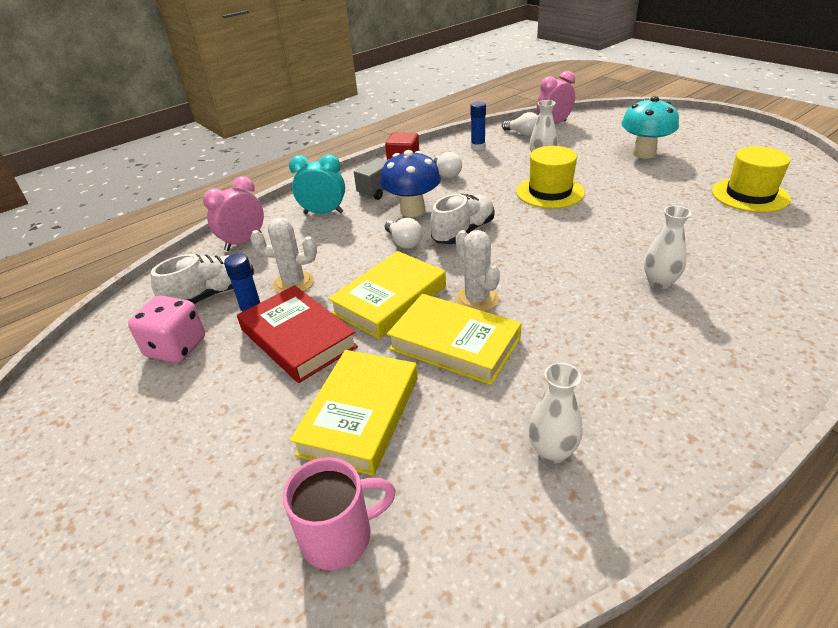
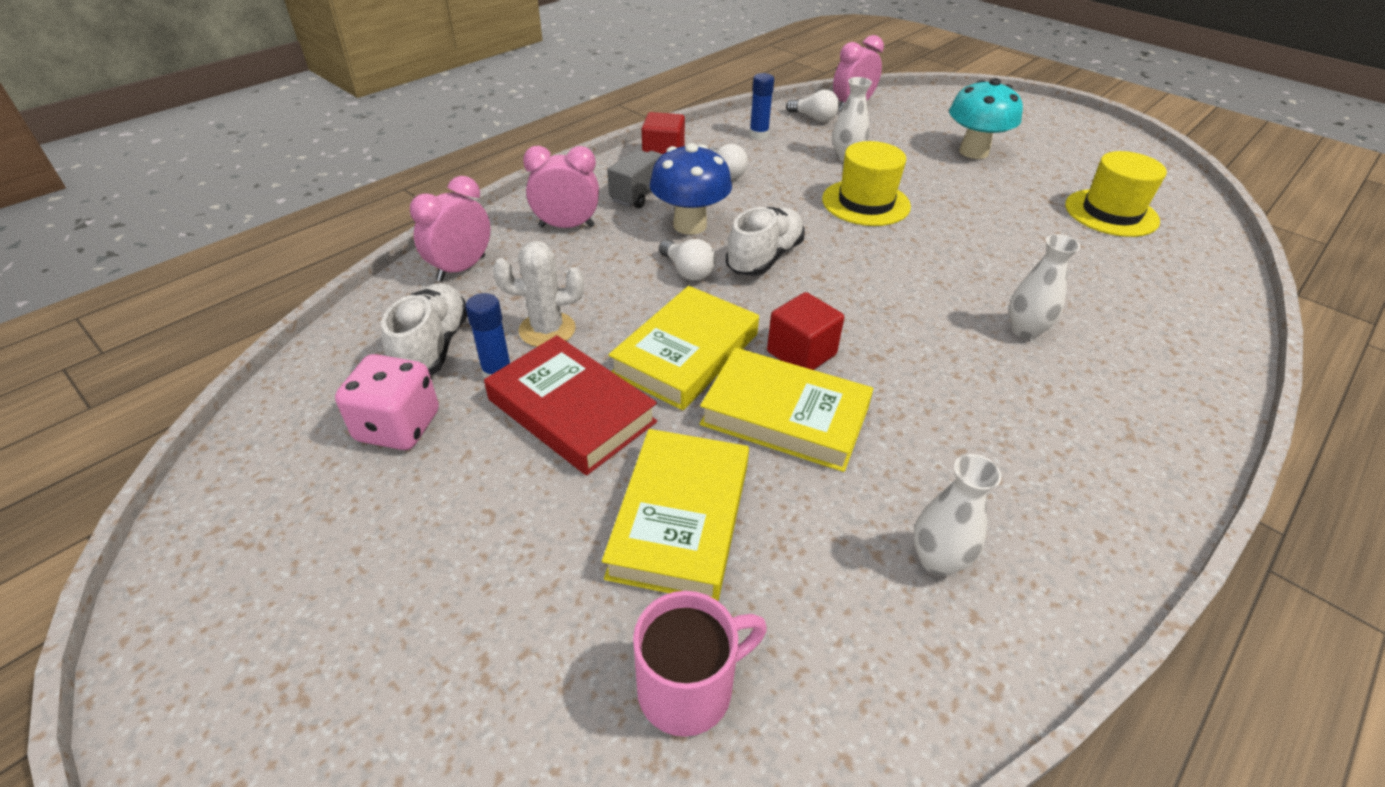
camera: 10 degrees left, 5 degrees up
white shoe [151,254,254,304] -> white shoe turned 45 degrees counterclockwise [382,283,467,376]
turquoise clock [289,154,345,214] -> pink clock [523,146,599,228]
white cactus [455,230,500,312] -> red cube [767,292,844,370]

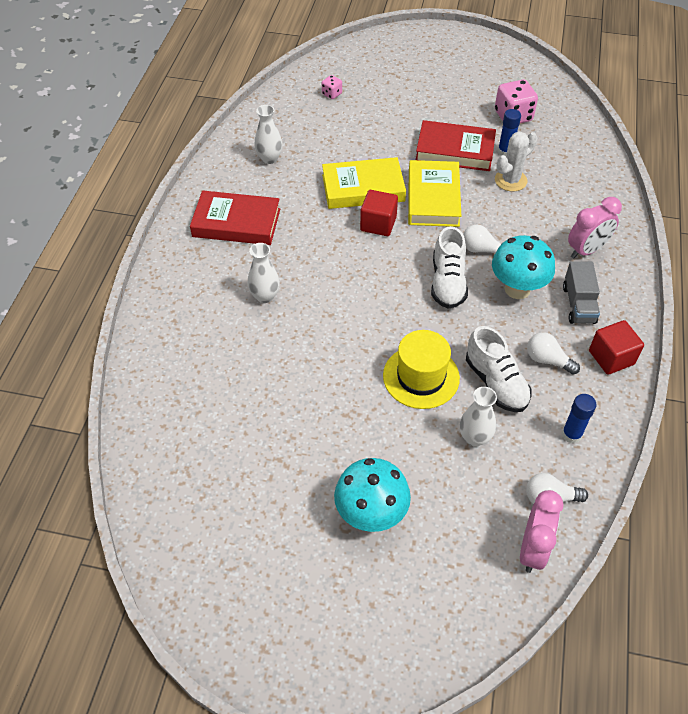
camera: 150 degrees right, 10 degrees up
white shoe [382,283,467,376] -> white shoe moved to [466,326,532,412]
pink clock [410,176,491,281] -> none
yellow book [602,429,749,601] -> none
pink mug [633,591,767,737] -> pink dice [322,75,342,99]
blue mushroom [650,143,732,235] -> turquoise mushroom [492,235,555,299]
yellow hat [1065,151,1167,237] -> none
none -> red book [190,190,280,245]

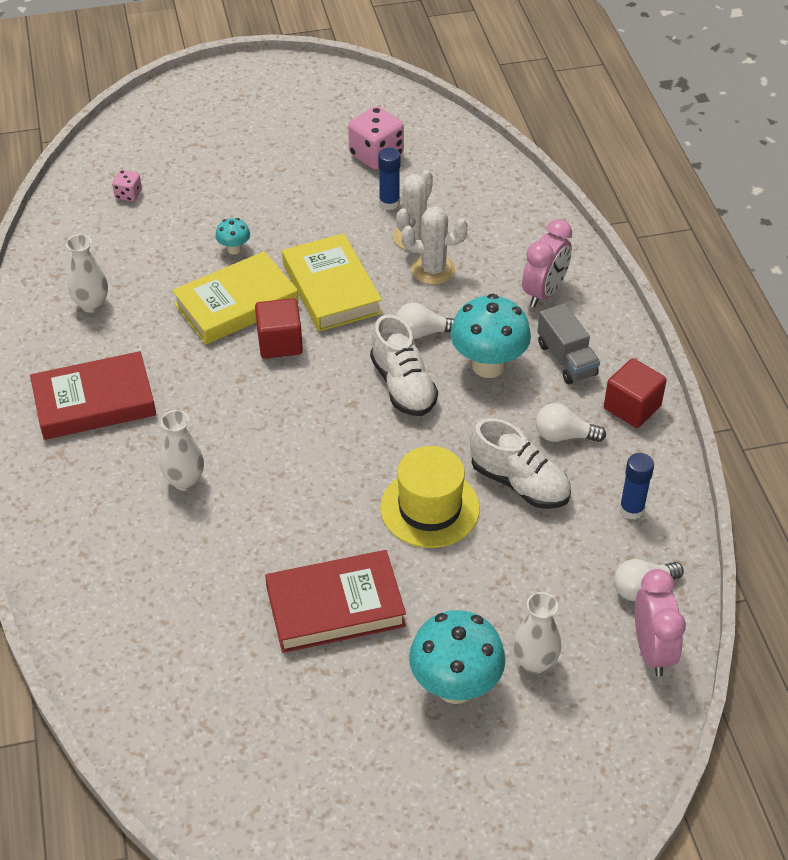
camera: 25 degrees left, 5 degrees down
red book [416,120,496,171] -> red book moved to [265,550,406,653]
white vase [460,387,497,447] -> white vase moved to [513,592,561,674]
none -> turquoise mushroom [215,218,250,255]
none -> white cactus [402,206,468,285]

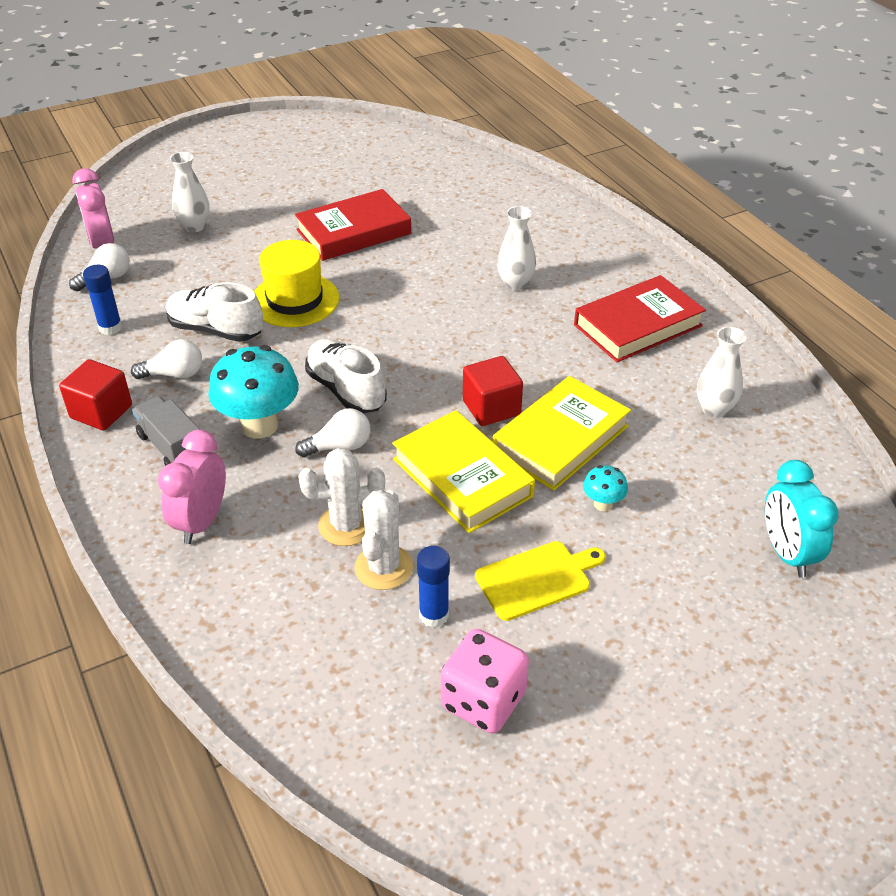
camera: 165 degrees right, 5 degrees down
pink dice [112,170,142,202] -> turquoise clock [765,460,839,578]
turquoise mushroom [409,610,506,704] -> none
none -> yellow cutting board [475,541,606,621]

